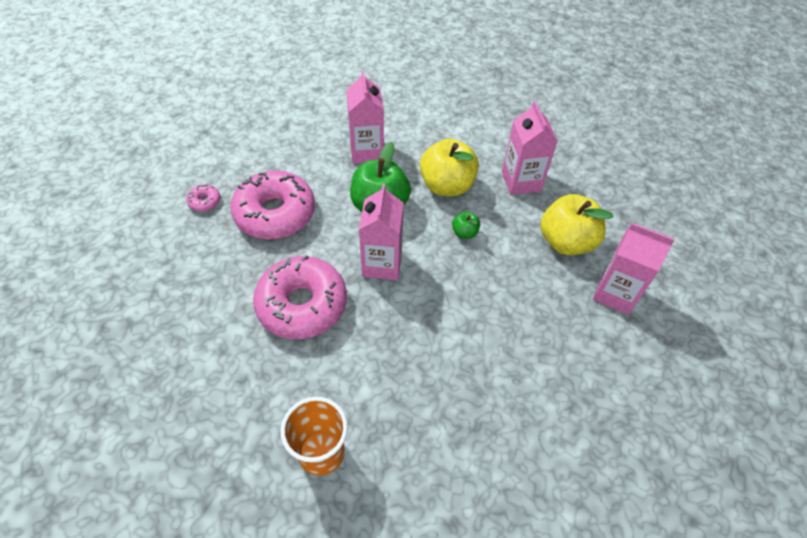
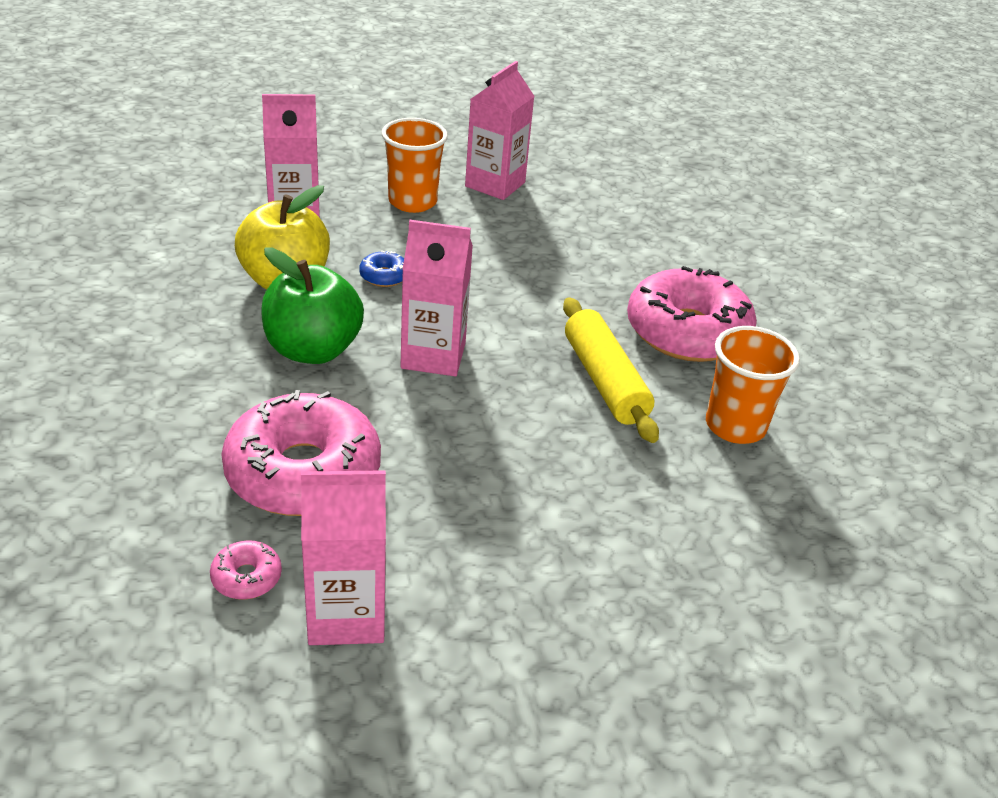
camera: 90 degrees left, 15 degrees down
pink donut [253,255,347,339] -> pink donut moved to [627,266,757,362]
pink carton [347,70,384,164] -> pink carton moved to [301,470,386,645]
green apple [452,211,480,239] -> blue donut [359,250,404,287]
yellow apple [540,194,613,255] -> orange cup [382,118,448,213]
none -> yellow rolling pin [563,297,659,443]

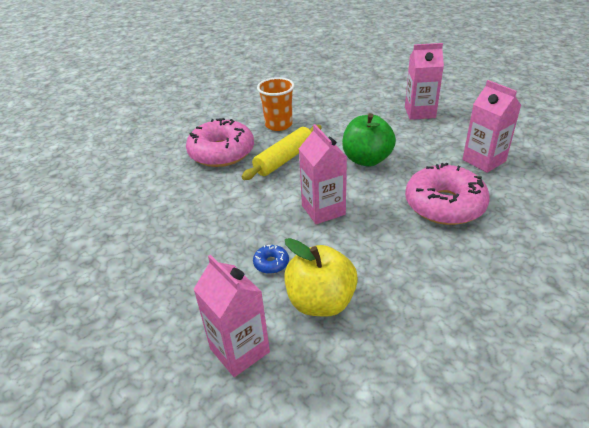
camera: 115 degrees left, 0 degrees up
pink donut [210,540,282,599] -> none
green apple [261,247,364,364] -> green apple moved to [342,113,396,167]
orange cup [382,118,448,213] -> none
pink carton [465,61,534,200] -> pink carton moved to [405,43,444,120]

